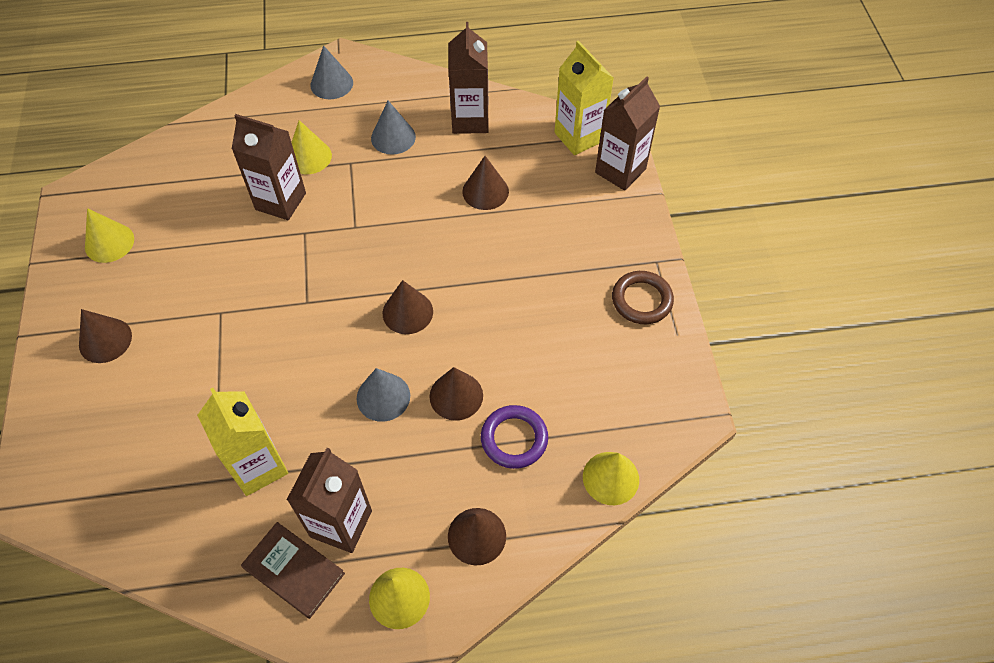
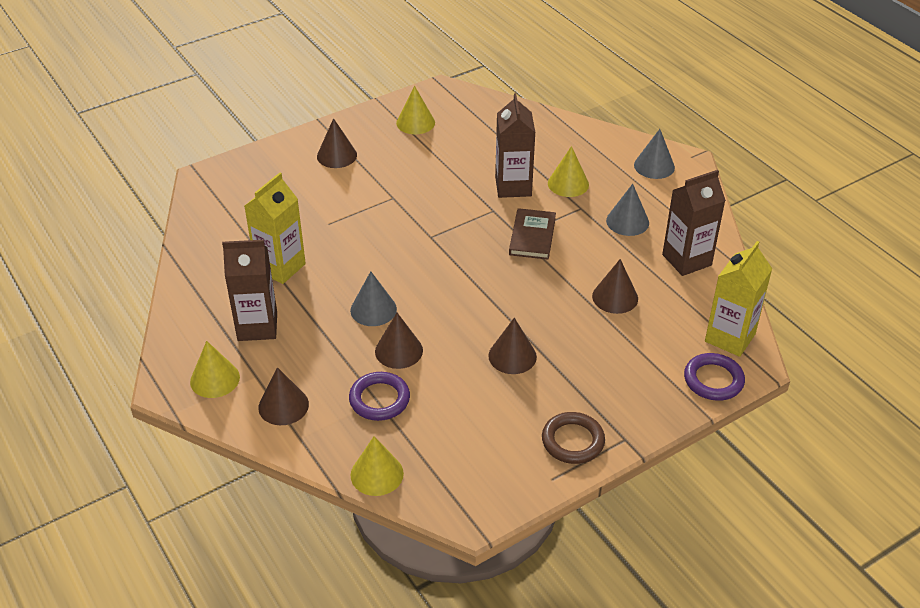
camera: 65 degrees right, 15 degrees down
brown book [241,522,345,619] -> brown book moved to [509,208,556,260]
brown cone [383,280,433,334] -> brown cone moved to [488,318,537,374]
brown carton [595,76,660,191] -> purple ring [684,353,745,401]

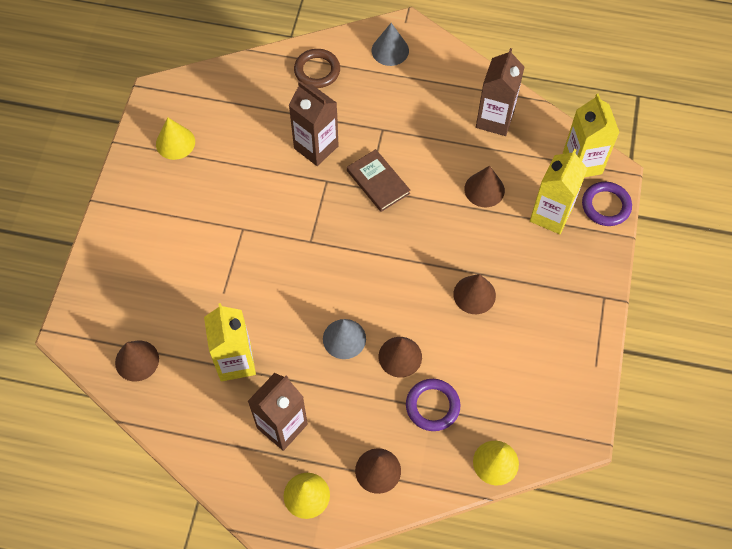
camera: 45 degrees left, 20 degrees up
brown cone [317,118,357,168] -> brown cone moved to [115,341,159,381]
brown ring [542,412,605,464] -> brown ring moved to [294,49,340,88]
yellow cone [548,146,589,197] -> none
grey cone [606,184,649,236] -> none
none -> yellow carton [530,149,588,234]

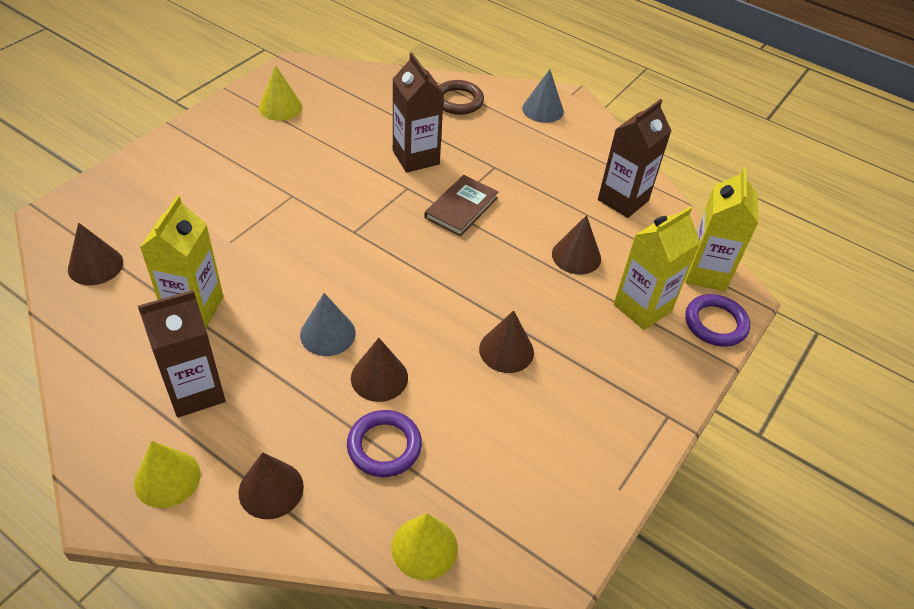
camera: 20 degrees right, 15 degrees down
brown book [347,149,410,212] -> brown book turned 45 degrees clockwise [425,175,499,236]

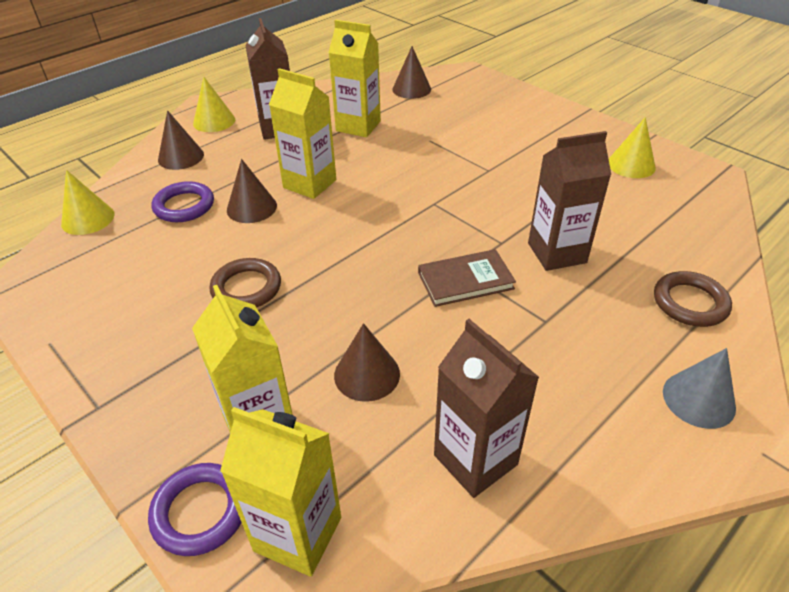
camera: 105 degrees right, 5 degrees down
grey cone [300,293,356,356] -> yellow carton [269,68,336,199]
brown book [425,175,499,236] -> brown book turned 60 degrees counterclockwise [418,249,516,307]
brown cone [479,310,534,373] -> brown ring [209,258,281,308]

